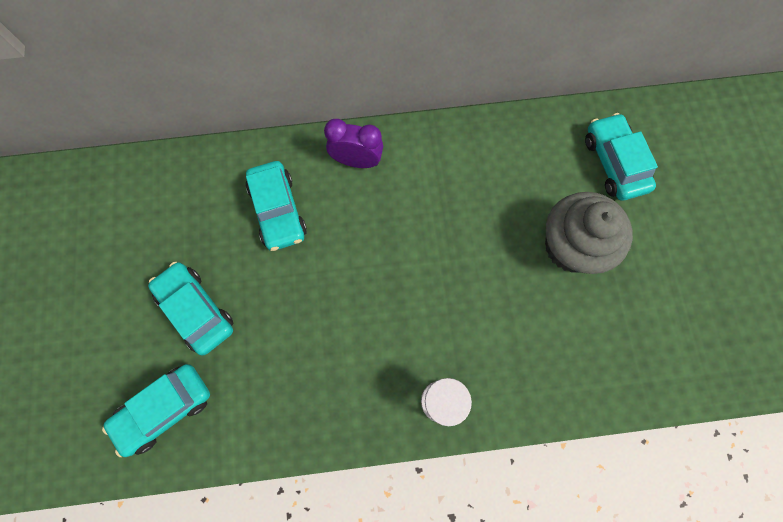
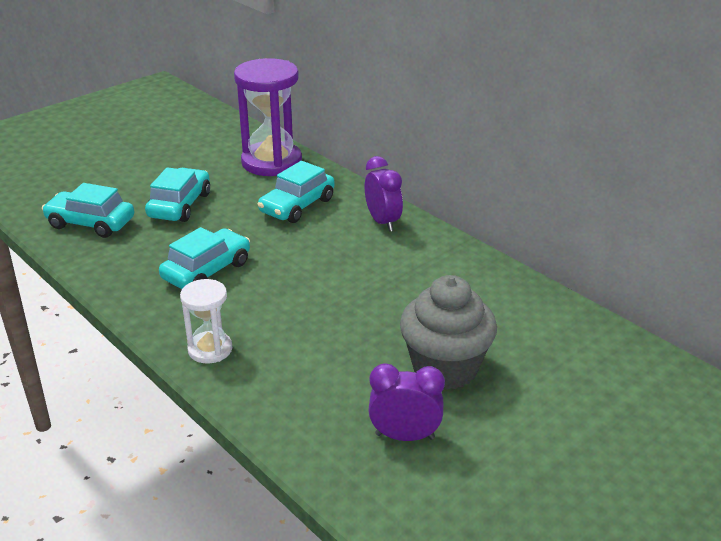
camera: 55 degrees right, 40 degrees down
turquoise car [585,113,658,201] -> turquoise car moved to [159,227,250,289]
none -> purple hourglass [234,58,302,176]
none -> purple clock [368,363,445,441]

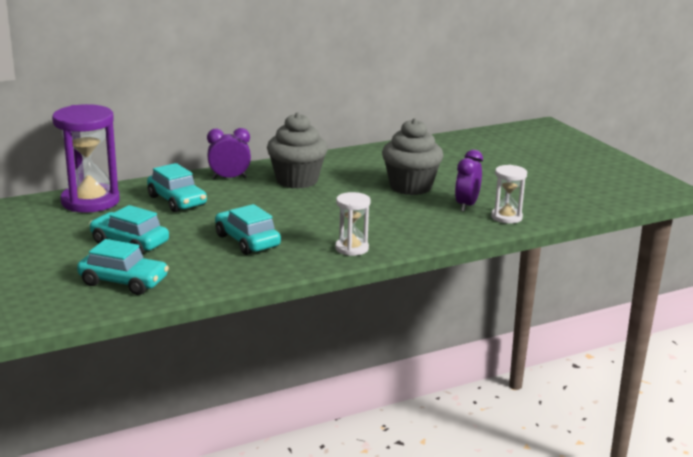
camera: 75 degrees left, 10 degrees down
turquoise car [42,183,134,238] -> turquoise car turned 105 degrees counterclockwise [77,239,169,295]
none -> grey cupcake [267,112,328,189]
none -> white hourglass [491,165,527,224]

